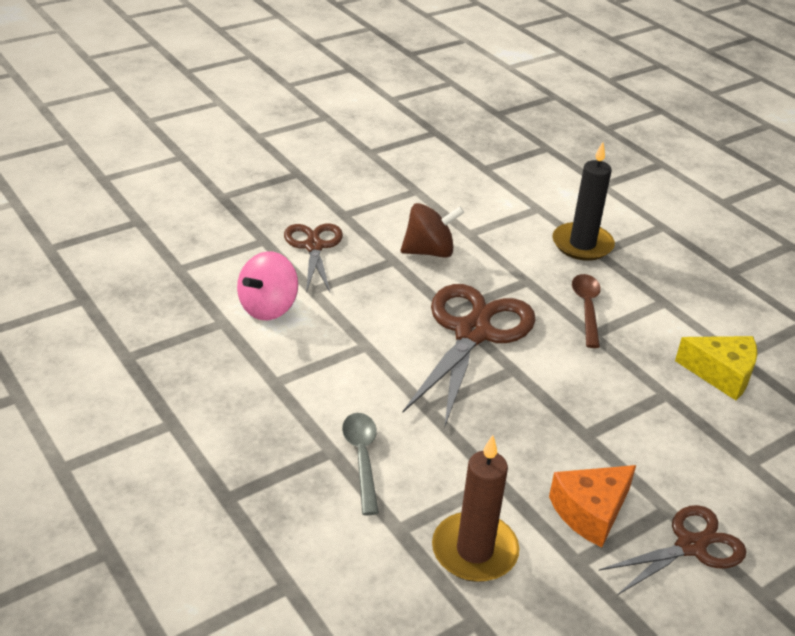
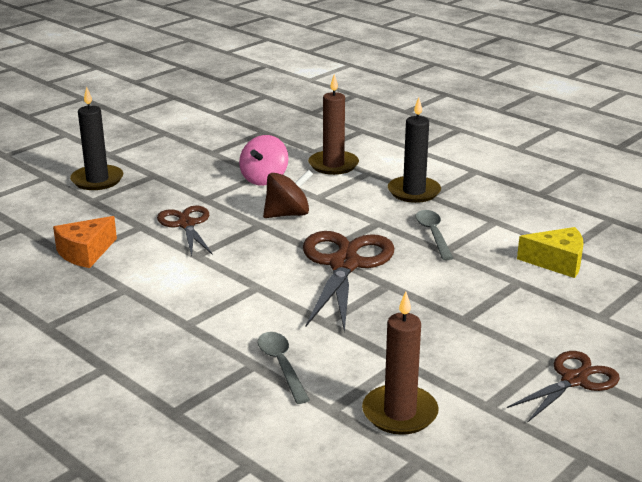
camera: 10 degrees left, 10 degrees down
pink spinning top [237,251,298,320] -> pink spinning top moved to [239,135,288,186]
orange cheese [549,465,636,547] -> orange cheese moved to [53,216,117,268]
brown spoon [572,274,601,348] -> grey spoon [415,210,453,260]
none -> black candle [70,86,123,190]
none -> brown candle [308,74,359,175]

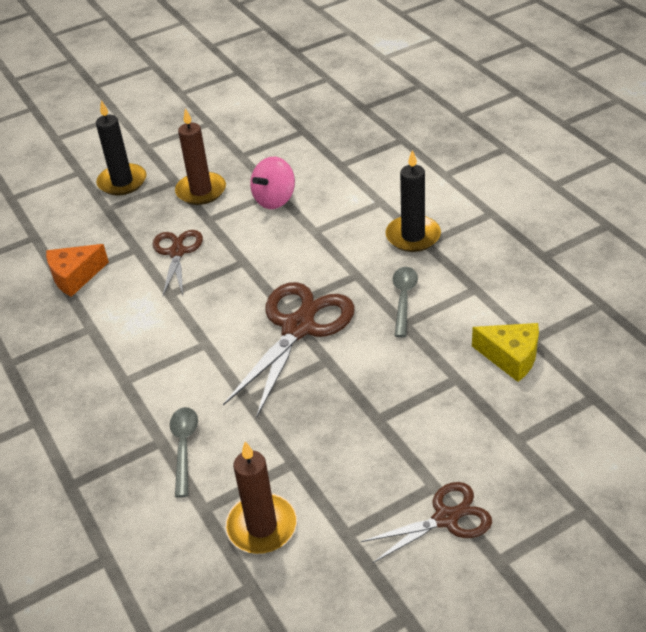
camera: 20 degrees right, 15 degrees up
brown spinning top [263,169,313,218] -> none
brown candle [308,74,359,175] -> brown candle moved to [175,108,226,205]

